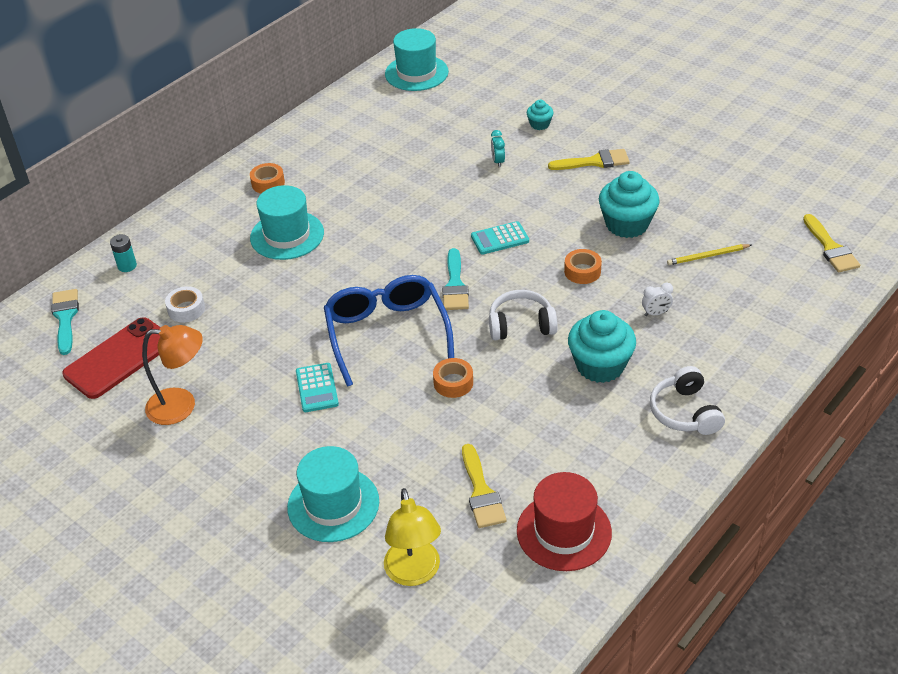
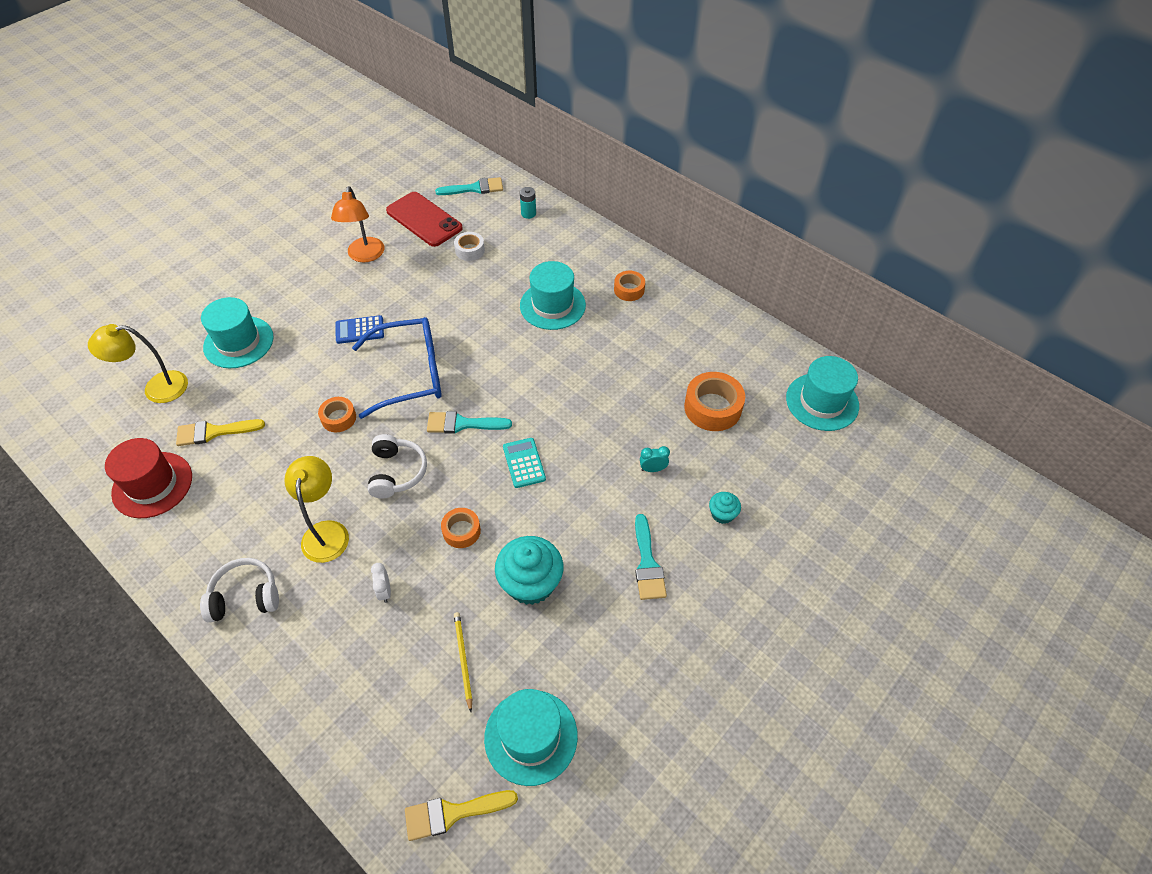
camera: 90 degrees right, 10 degrees up
turquoise calculator [296,363,339,412] -> blue calculator [336,315,384,344]
yellow brush [548,149,630,170] -> turquoise brush [635,514,667,600]
turquoise cupcake [568,310,636,383] -> yellow lamp [284,456,349,563]
none -> turquoise hat [484,689,578,786]
none -> orange tape [684,372,745,431]

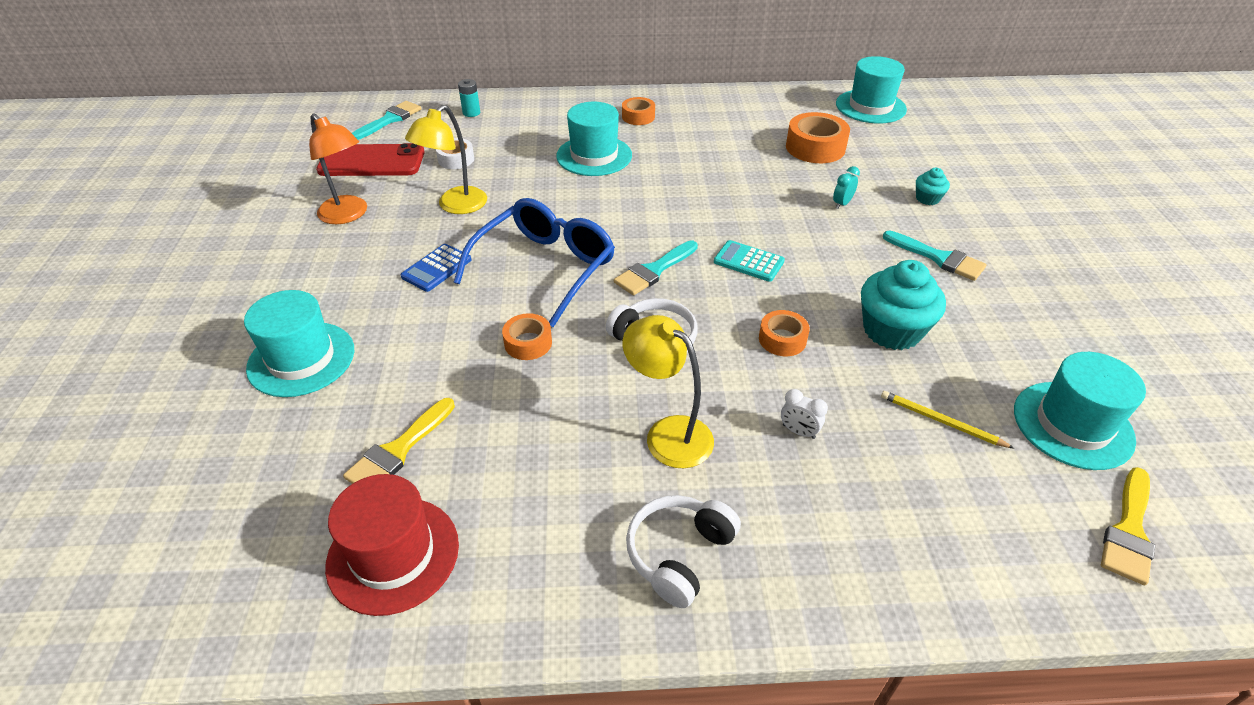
camera: 45 degrees left, 10 degrees down
yellow lamp [88,324,188,403] -> yellow lamp moved to [405,105,487,214]

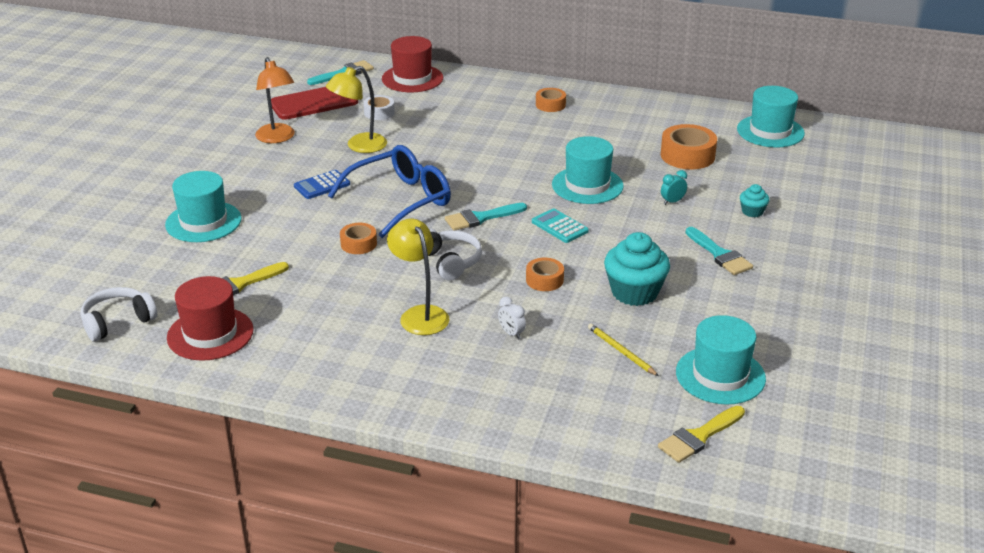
camera: 20 degrees right, 10 degrees down
red phone [316,143,425,176] -> red phone turned 45 degrees counterclockwise [271,87,358,120]
turquoise battery [458,79,480,117] -> red hat [382,36,443,92]
turquoise hat [556,102,632,176] -> turquoise hat moved to [552,136,624,204]
white headphones [626,495,741,608] -> white headphones moved to [81,287,157,341]

